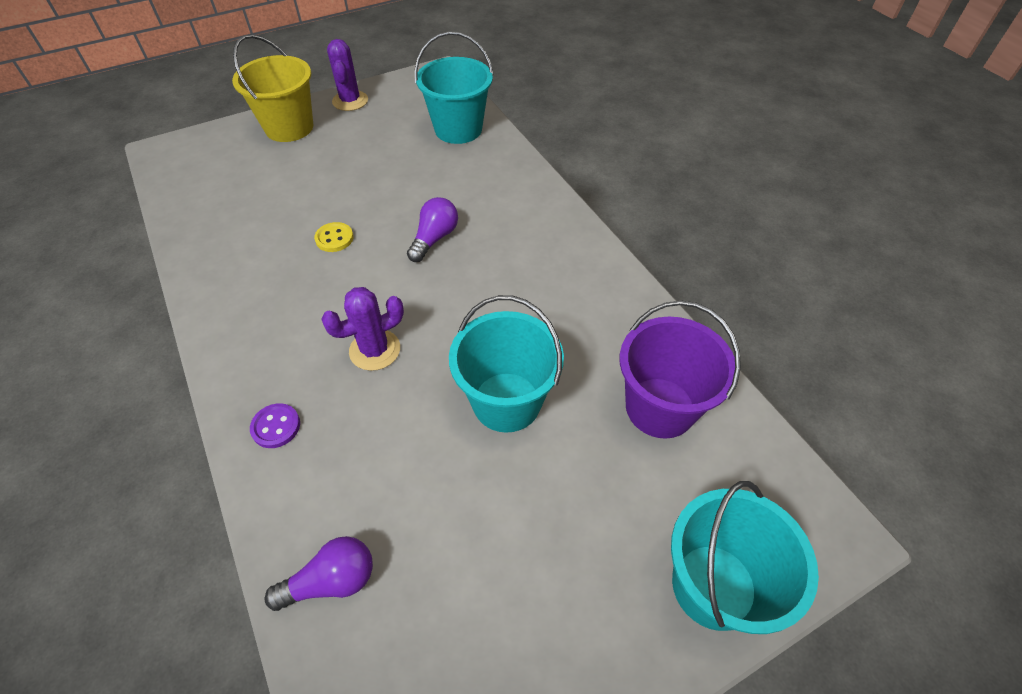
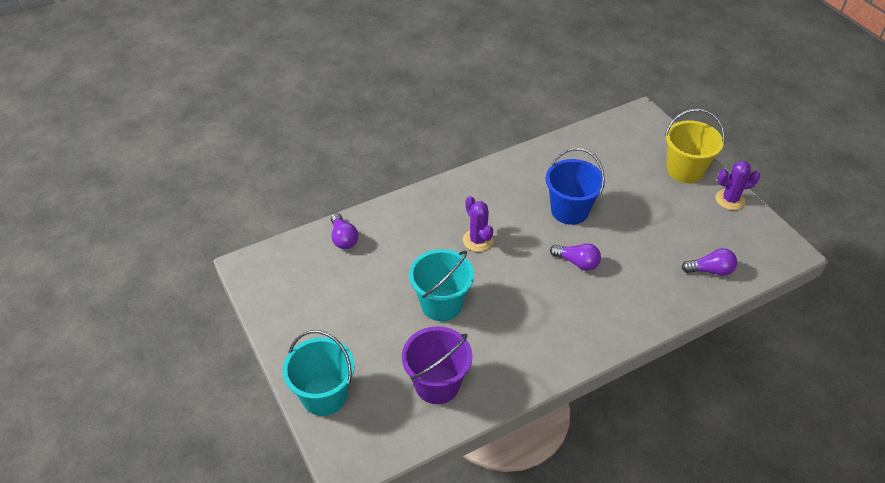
camera: 90 degrees right, 5 degrees down
purple button [250,403,300,448] -> none
yellow button [314,222,354,252] -> blue bucket [546,148,605,225]
turquoise bucket [414,31,494,144] -> purple light bulb [682,248,737,276]

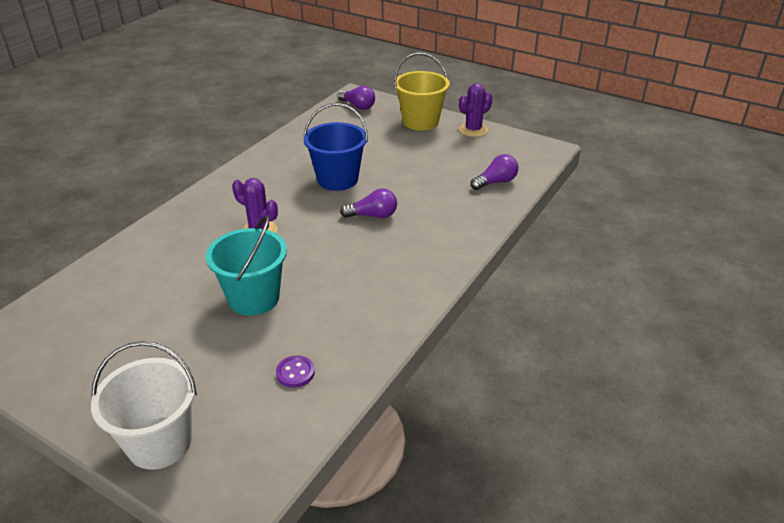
camera: 30 degrees left, 10 degrees down
turquoise bucket [282,330,355,416] -> white bucket [91,341,197,470]
purple light bulb [331,213,358,249] -> purple light bulb moved to [337,86,375,110]
purple bucket [402,326,472,404] -> purple button [276,356,315,388]

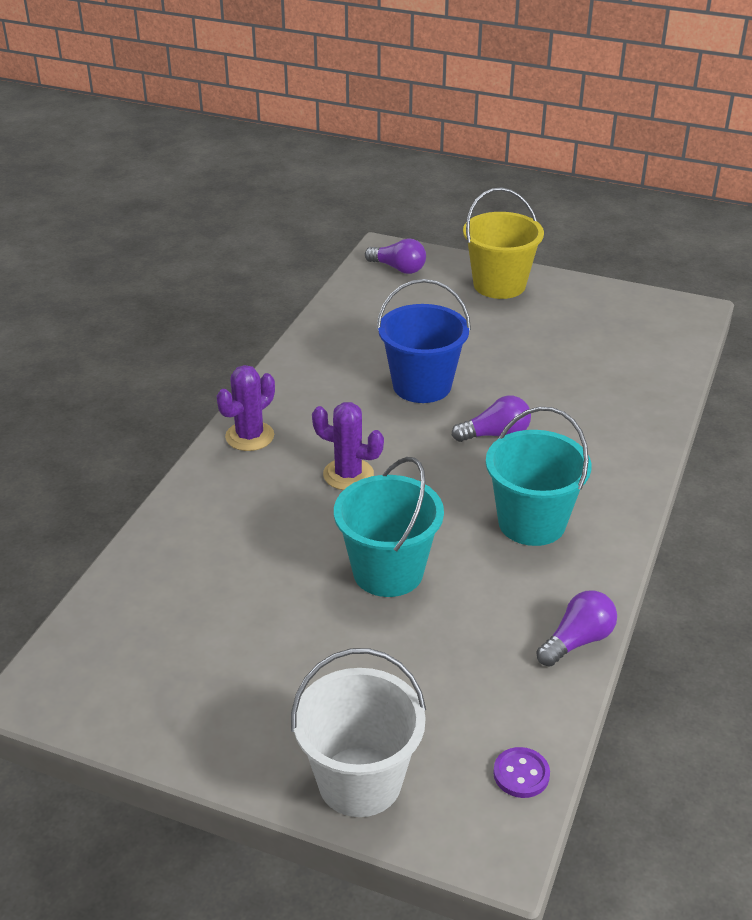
camera: 10 degrees left, 0 degrees up
purple button [276,356,315,388] -> purple button moved to [493,747,550,798]
purple cactus [459,83,493,137] -> purple cactus moved to [217,365,275,451]
purple light bulb [471,154,518,190] -> purple light bulb moved to [536,590,617,667]
none -> turquoise bucket [486,407,591,546]

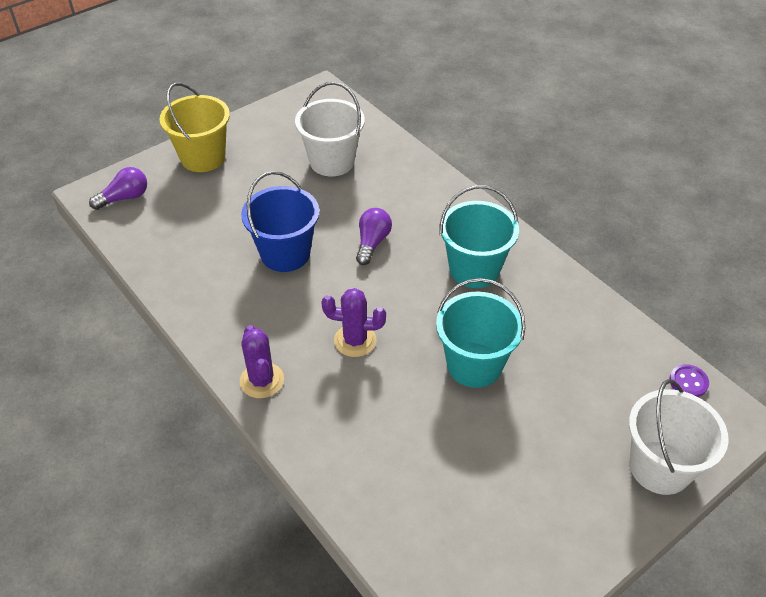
camera: 60 degrees left, 10 degrees up
purple cactus [312,402,384,490] -> purple cactus turned 45 degrees clockwise [321,288,386,357]
purple light bulb [536,590,617,667] -> none
none -> white bucket [295,82,365,176]

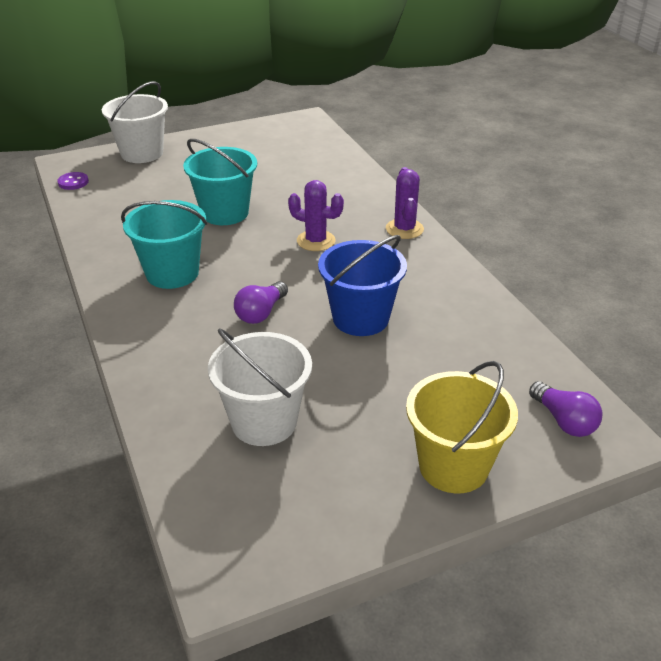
camera: 165 degrees left, 10 degrees down
purple light bulb [89,167,147,210] -> purple light bulb turned 105 degrees counterclockwise [529,381,603,437]

